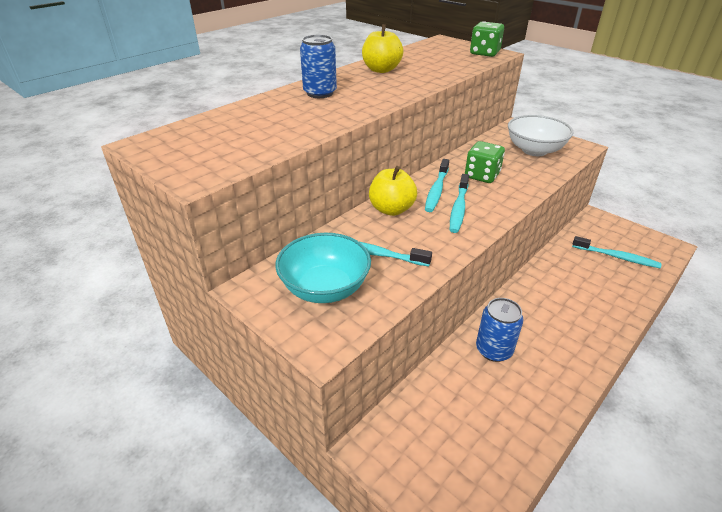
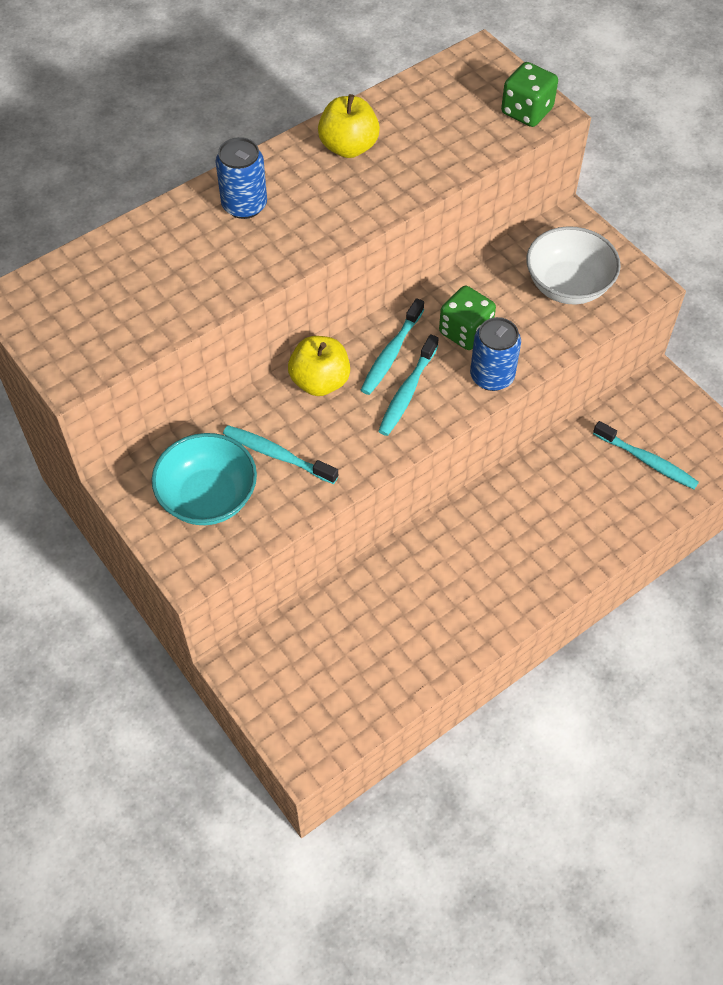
camera: 10 degrees right, 20 degrees up
blue can [476,298,523,362] -> blue can moved to [470,317,521,391]

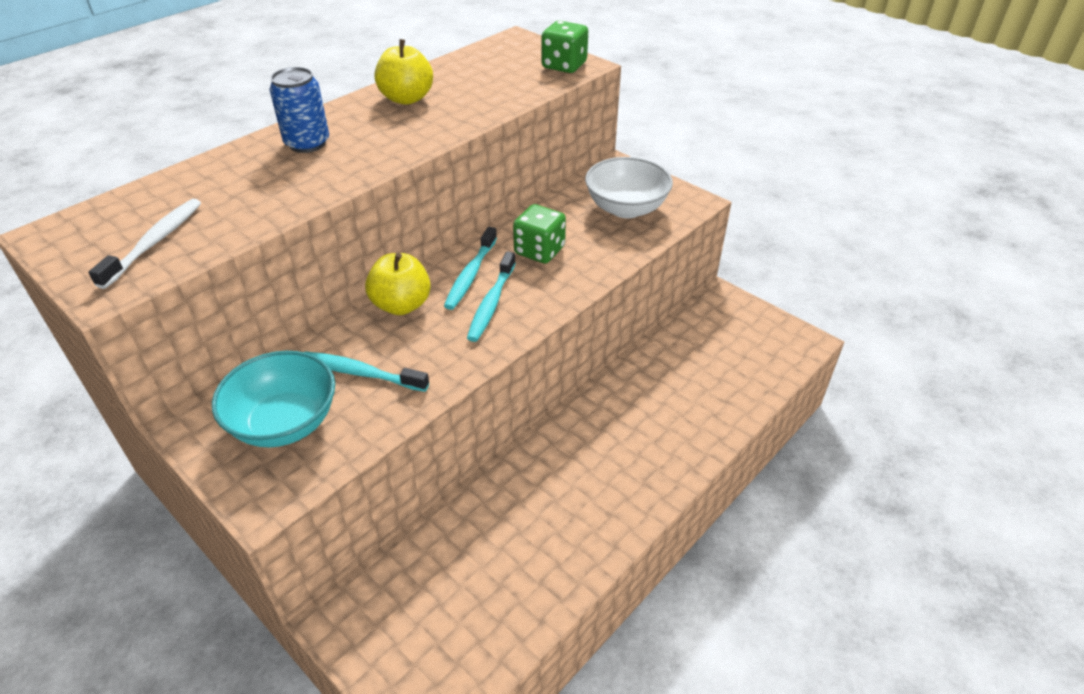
camera: 10 degrees left, 15 degrees down
blue can [470,317,521,391] -> none
turquoise toothbrush [593,421,699,489] -> none
none -> white toothbrush [88,199,201,289]

